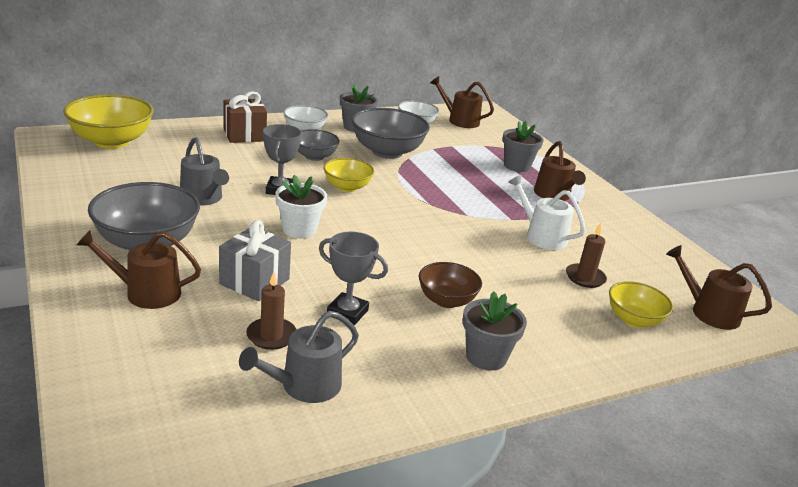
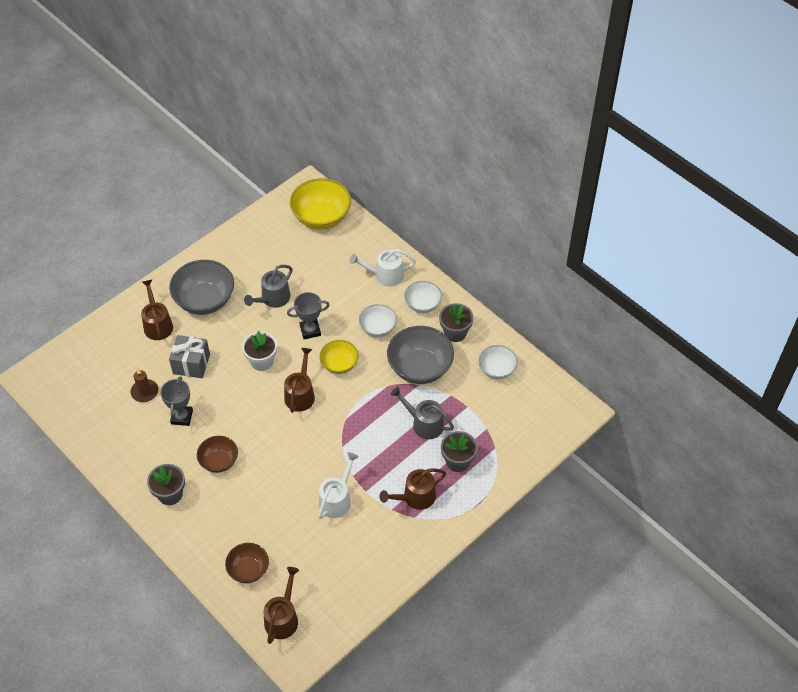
camera: 75 degrees right, 25 degrees up
brown gift [223,91,267,143] -> white watering can [350,249,416,287]
grey watering can [239,311,359,403] -> grey watering can moved to [390,387,454,439]
grey bowl [298,129,340,161] -> white bowl [359,304,397,337]
brown watering can [430,76,494,128] -> brown watering can moved to [284,348,315,413]
brown candle [566,223,607,288] -> none
yellow bowl [609,281,673,328] -> brown bowl [225,543,269,583]

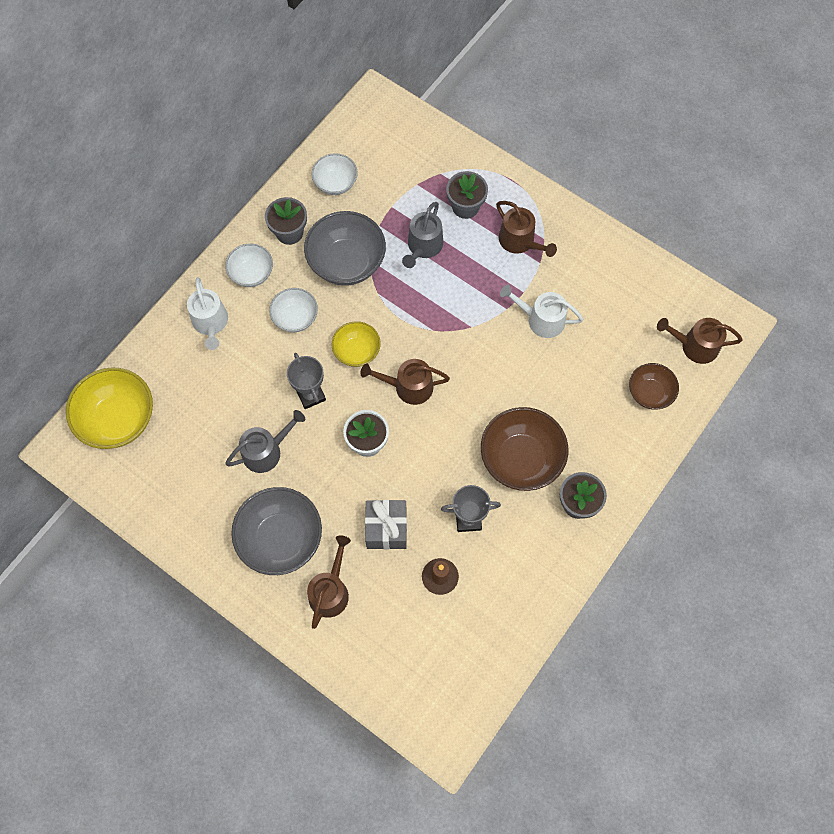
camera: 100 degrees left, 15 degrees up
brown watering can [141,280,173,340] -> brown watering can turned 135 degrees clockwise [307,535,351,629]
brown bowl [197,436,238,473] -> brown bowl [481,407,568,491], size x1.70
grey watering can [244,265,293,308] -> grey watering can turned 60 degrees counterclockwise [225,410,305,473]

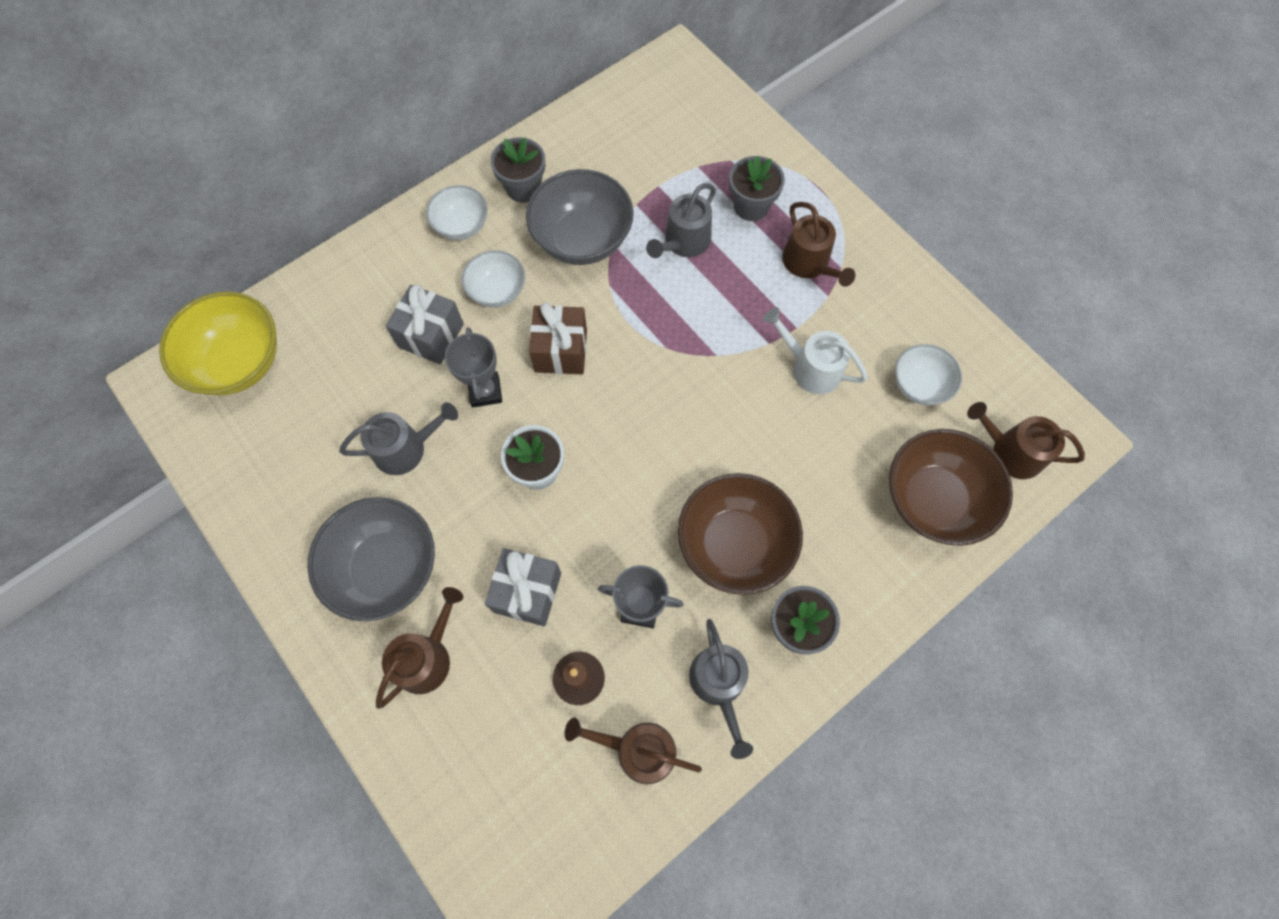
camera: 15 degrees right, 0 degrees up
white watering can [187,277,228,350] -> none
white bowl [311,153,358,195] -> white bowl moved to [895,344,962,405]
yellow bowl [332,321,381,367] -> brown gift [529,302,587,374]
brown watering can [360,359,450,405] -> brown watering can moved to [564,718,702,784]
brown bowl [629,363,679,409] -> brown bowl [889,429,1013,546], size x1.70
none -> grey gift [385,284,464,364]
none -> grey watering can [689,619,753,759]

